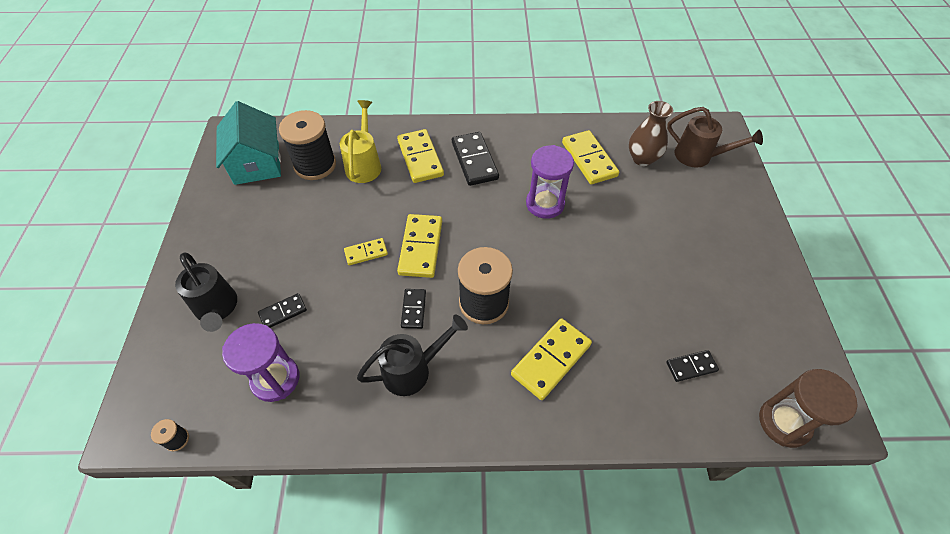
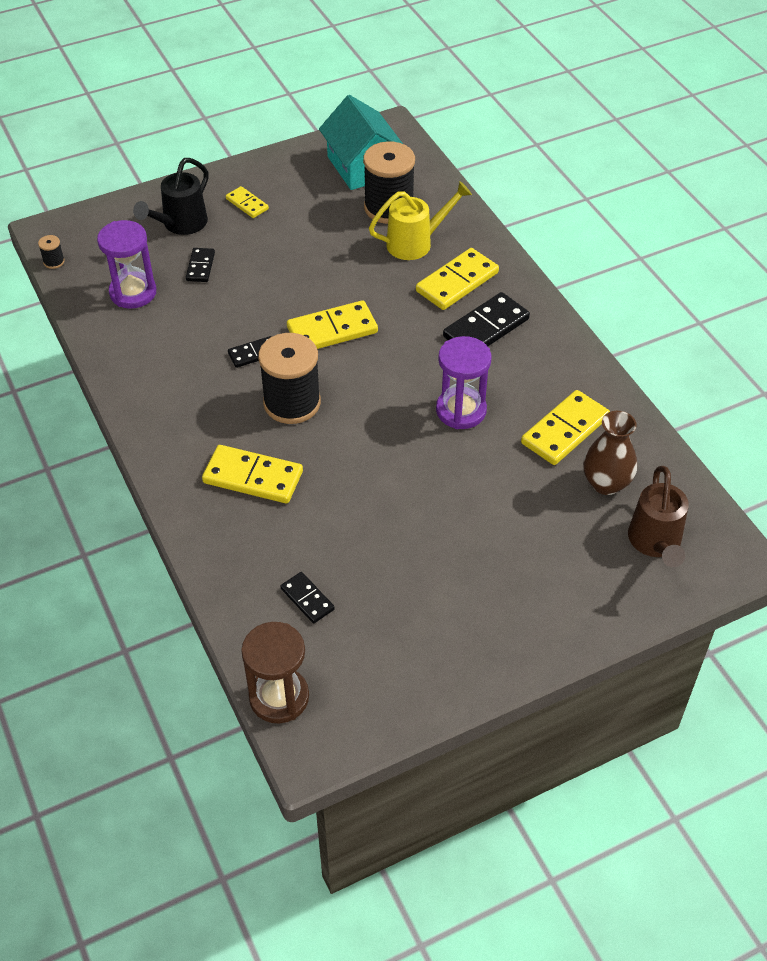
camera: 65 degrees right, 5 degrees down
turquoise house [216,101,281,185] -> turquoise house turned 75 degrees counterclockwise [319,95,403,190]
black domino [258,293,307,328] -> black domino turned 60 degrees clockwise [186,248,215,282]
yellow domino [344,238,388,265] -> yellow domino moved to [226,186,269,218]
black watering can [357,315,468,396] -> none

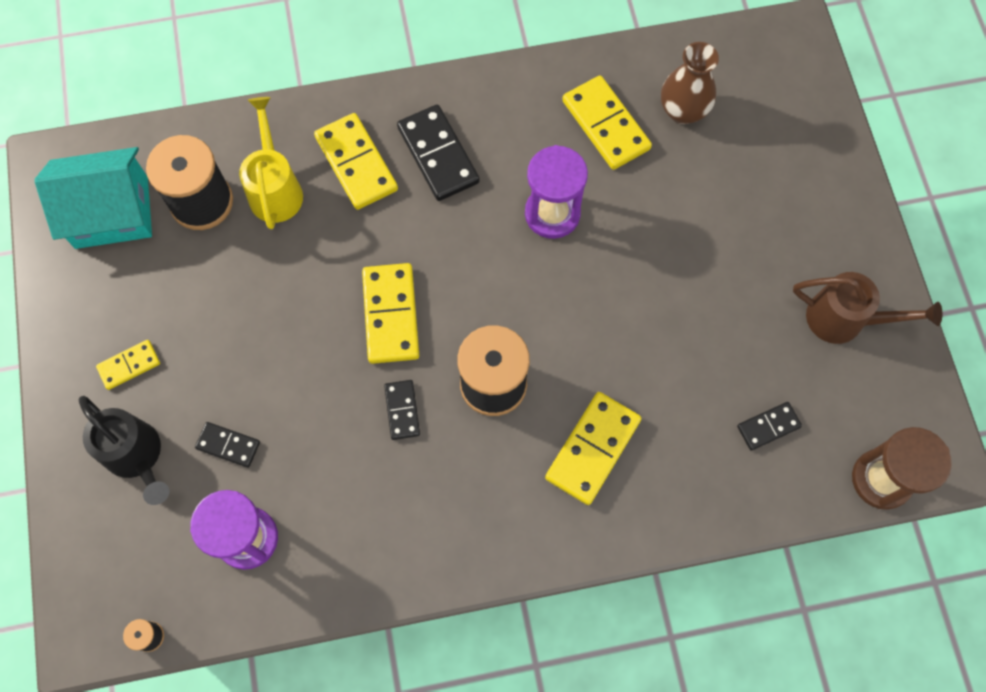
camera: 75 degrees left, 20 degrees up
brown watering can [628,466,689,567] -> brown watering can moved to [793,272,942,344]

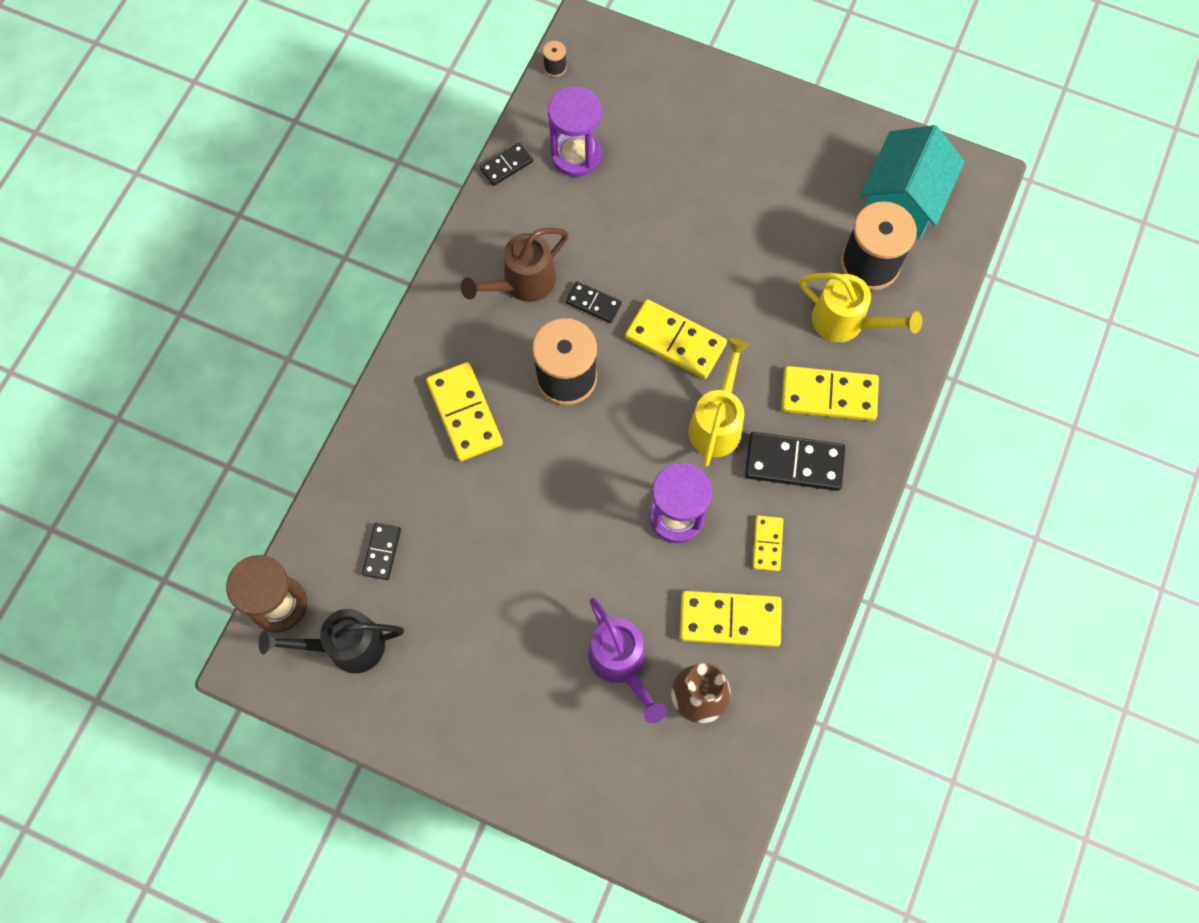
camera: 125 degrees right, 0 degrees up
black watering can [79,396,169,505] -> black watering can moved to [259,609,404,673]
yellow domino [96,340,160,390] -> yellow domino moved to [753,516,783,571]
black domino [195,422,260,468] -> black domino moved to [480,142,533,186]
brown watering can [793,272,942,344] -> brown watering can moved to [460,228,568,302]
none -> purple watering can [588,598,667,723]
none -> yellow watering can [688,338,750,467]

